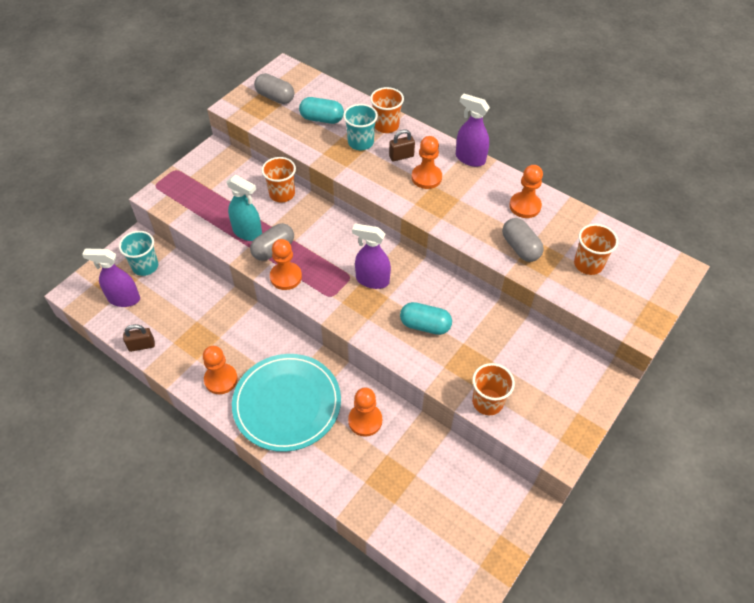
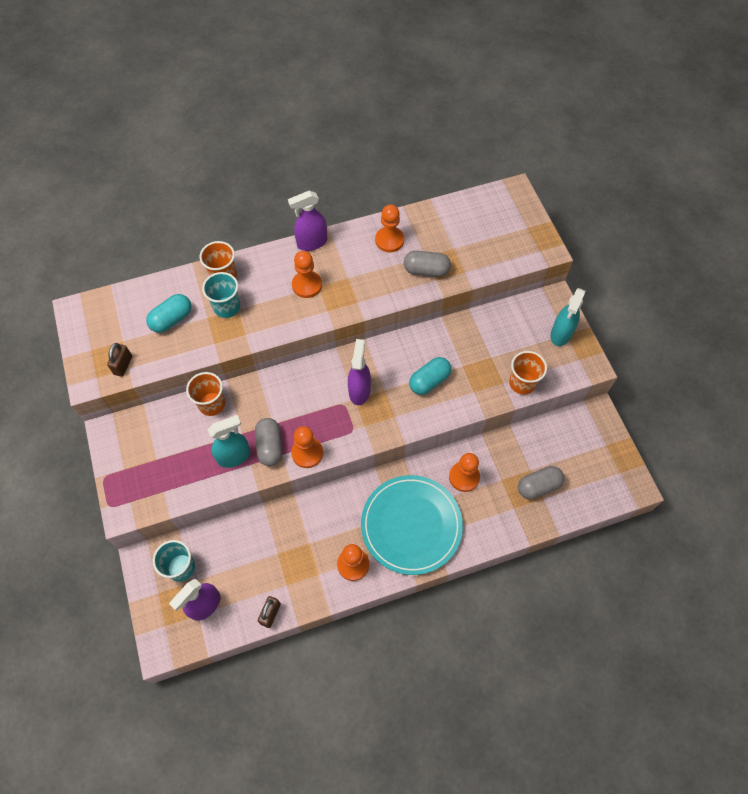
camera: 55 degrees left, 10 degrees up
grey capsule [254,73,294,104] -> grey capsule moved to [518,466,564,500]
purple spray bottle [352,224,391,289] -> purple spray bottle turned 135 degrees clockwise [348,339,371,405]
brown padlock [389,129,415,161] -> brown padlock moved to [107,343,132,377]
orange cup [574,224,618,275] -> none
none -> turquoise spray bottle [550,288,586,346]

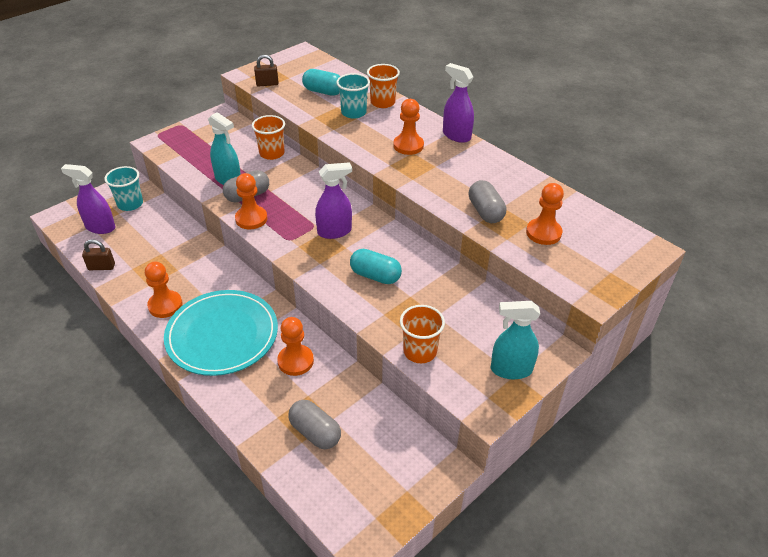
camera: 65 degrees right, 20 degrees down
orange pawn [375,204,404,252] -> orange pawn moved to [526,183,564,245]

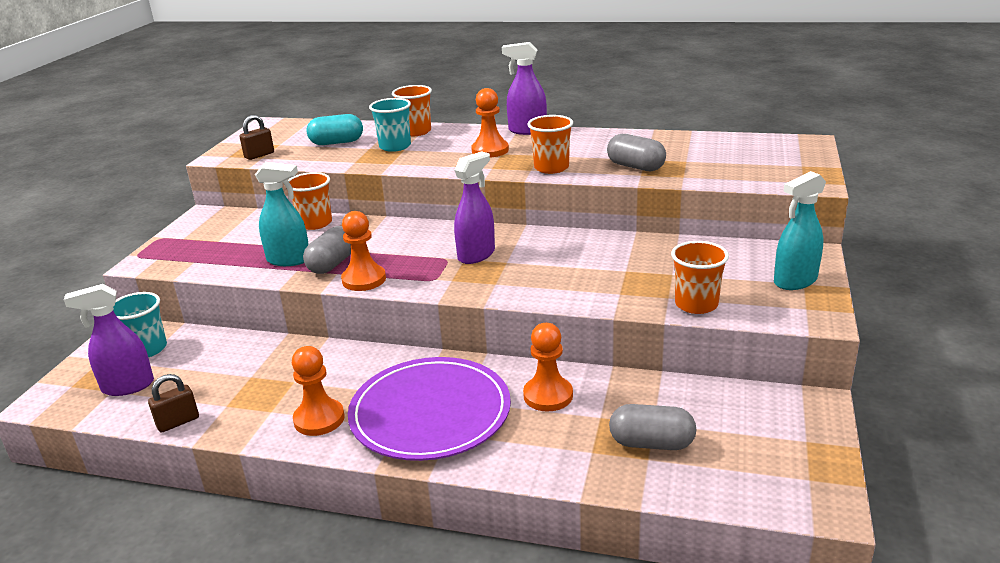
camera: 30 degrees left, 15 degrees down
turquoise plate [164,290,278,376] -> purple plate [348,357,511,461]
turquoise capsule [350,249,402,284] -> none
orange pawn [526,183,564,245] -> none
none -> orange cup [527,115,573,174]

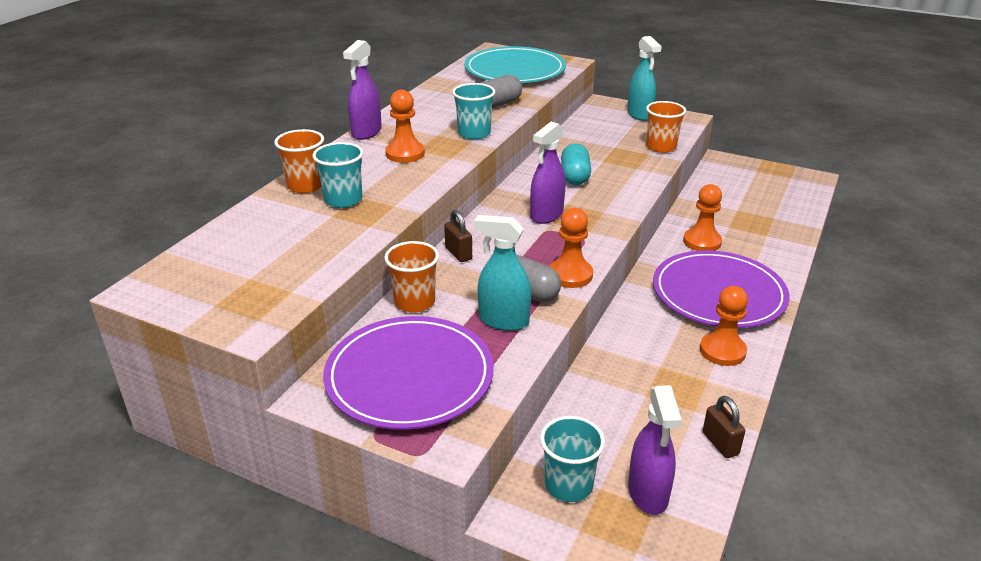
camera: 80 degrees left, 5 degrees up
brown padlock [239,115,274,160] -> brown padlock moved to [444,210,472,262]
turquoise spray bottle [255,162,309,266] -> turquoise spray bottle turned 90 degrees counterclockwise [474,215,531,331]
turquoise capsule [307,114,363,145] -> turquoise capsule moved to [561,143,591,185]
purple spray bottle [454,151,495,264] -> purple spray bottle turned 105 degrees counterclockwise [530,122,565,224]
orange cup [527,115,573,174] -> turquoise cup [452,83,495,140]
grey capsule [609,404,696,450] -> none
none -> purple plate [323,316,494,430]
none -> turquoise plate [464,46,566,83]

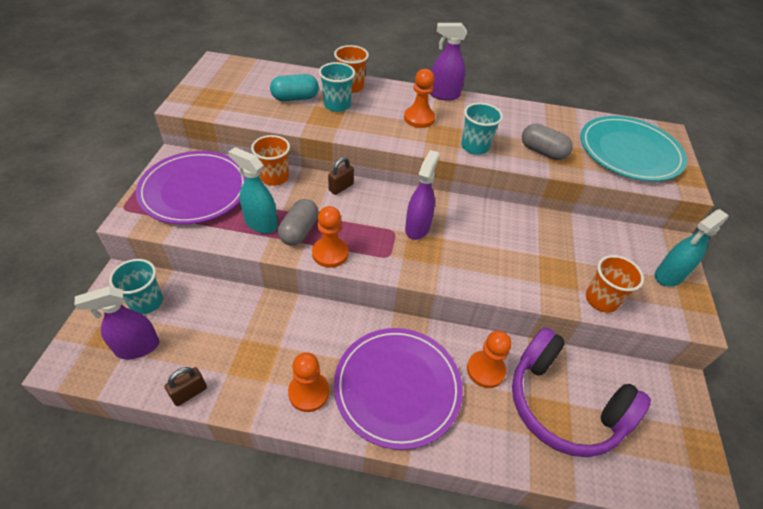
camera: 70 degrees right, 15 degrees up
turquoise spray bottle [474,215,531,331] -> turquoise spray bottle turned 60 degrees counterclockwise [228,147,278,234]
purple spray bottle [530,122,565,224] -> purple spray bottle turned 90 degrees clockwise [405,150,439,240]
turquoise capsule [561,143,591,185] -> turquoise capsule moved to [270,74,319,101]
none -> purple headphones [512,327,651,457]

